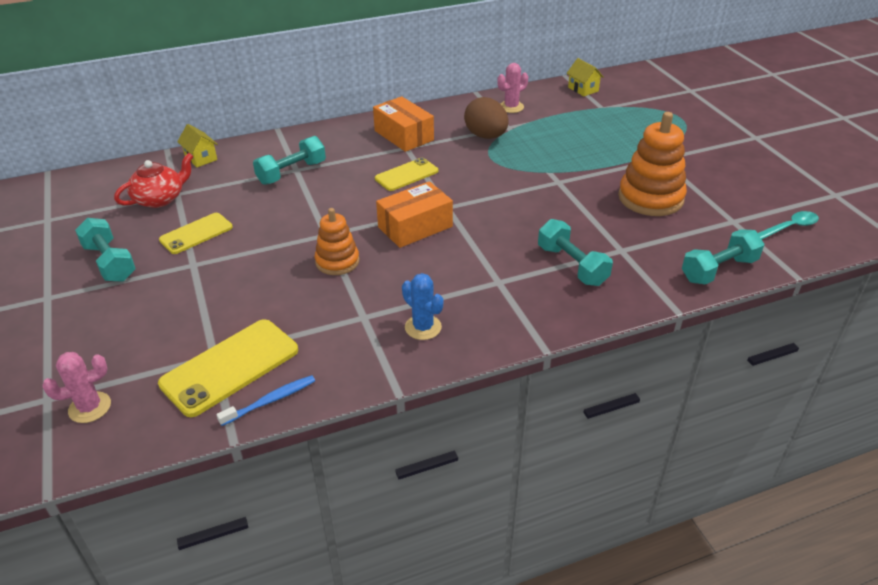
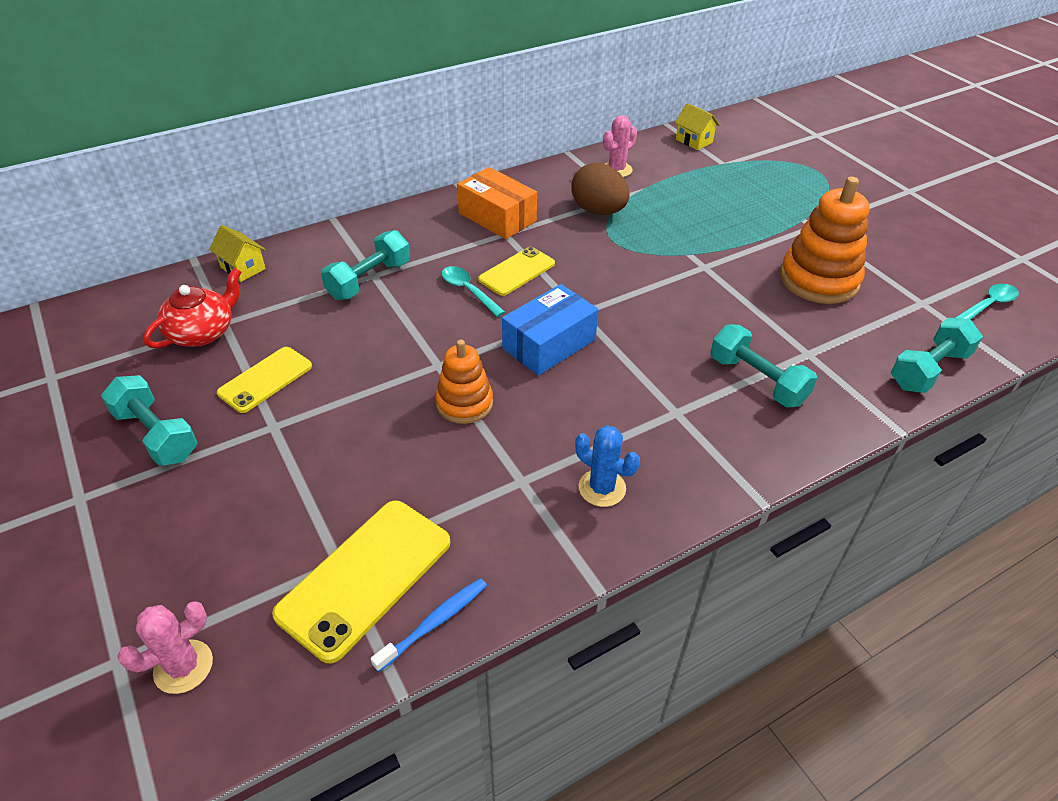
camera: 10 degrees left, 5 degrees up
orange box [376,181,453,248] -> blue box [502,284,599,376]
none -> turquoise spoon [442,266,505,317]

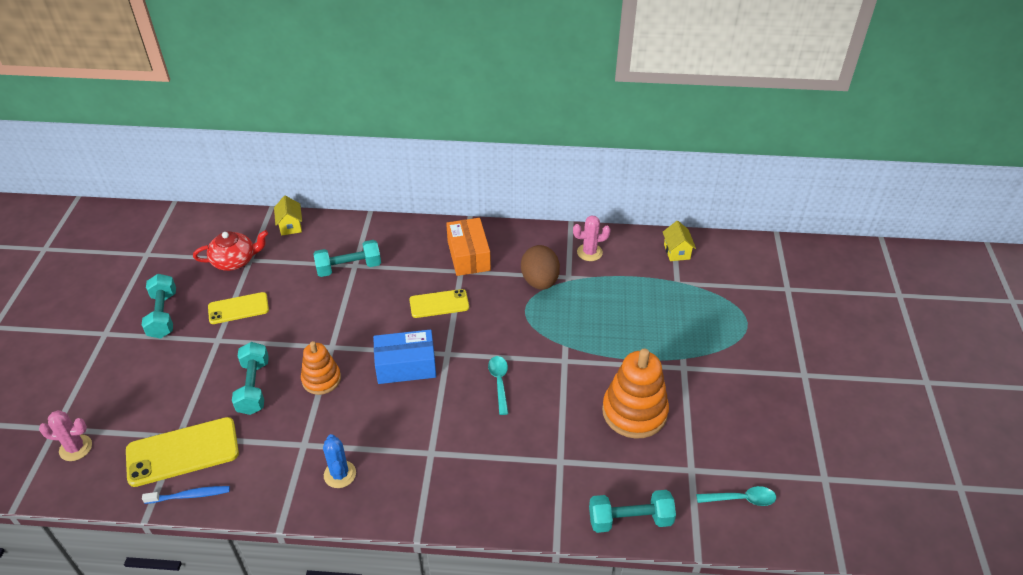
camera: 35 degrees right, 0 degrees up
turquoise spoon [442,266,505,317] -> turquoise spoon moved to [488,356,509,415]
turquoise dumbbell [710,324,817,407] -> turquoise dumbbell moved to [232,342,269,415]

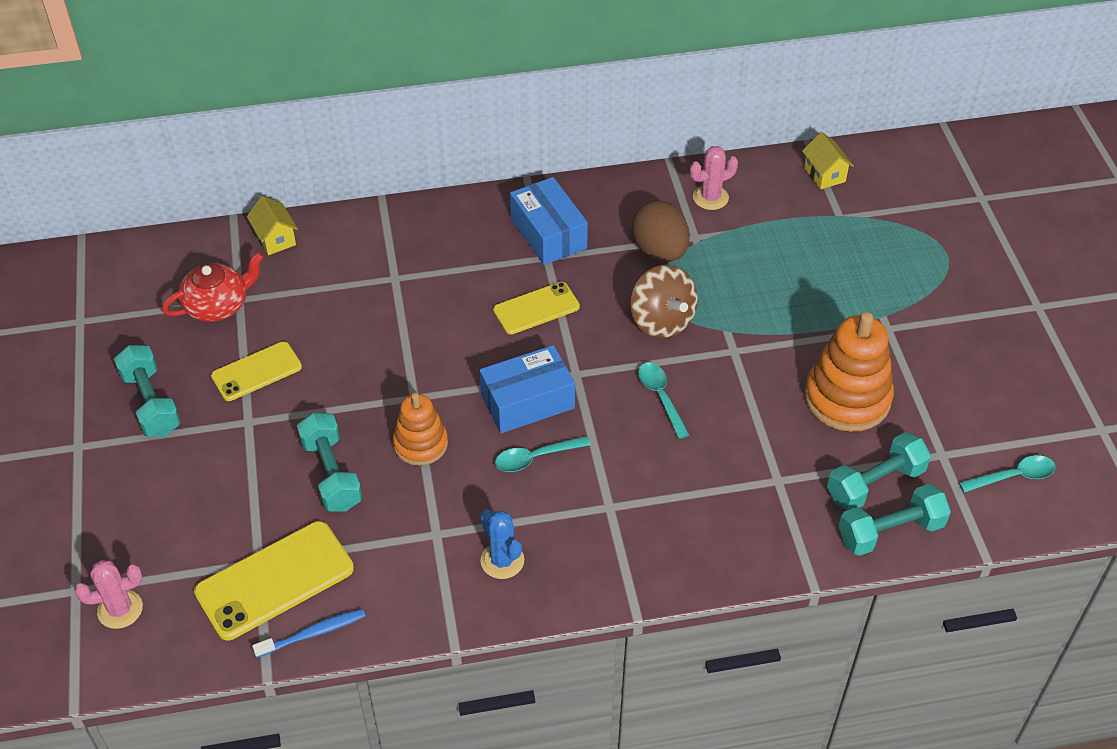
camera: 15 degrees left, 5 degrees up
turquoise dumbbell [313,240,381,277] -> turquoise dumbbell moved to [827,432,931,510]
orange box [446,218,491,276] -> blue box [510,177,588,265]
none -> turquoise spoon [495,436,591,472]
none -> brown spinning top [630,265,698,338]

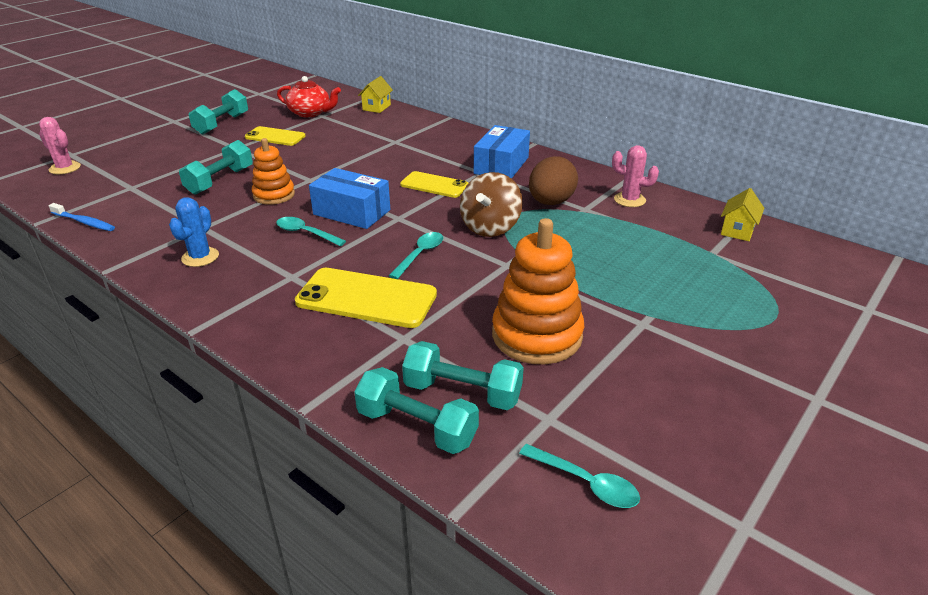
camera: 50 degrees right, 15 degrees down
yellow phone [194,521,354,640] -> yellow phone moved to [295,268,437,328]

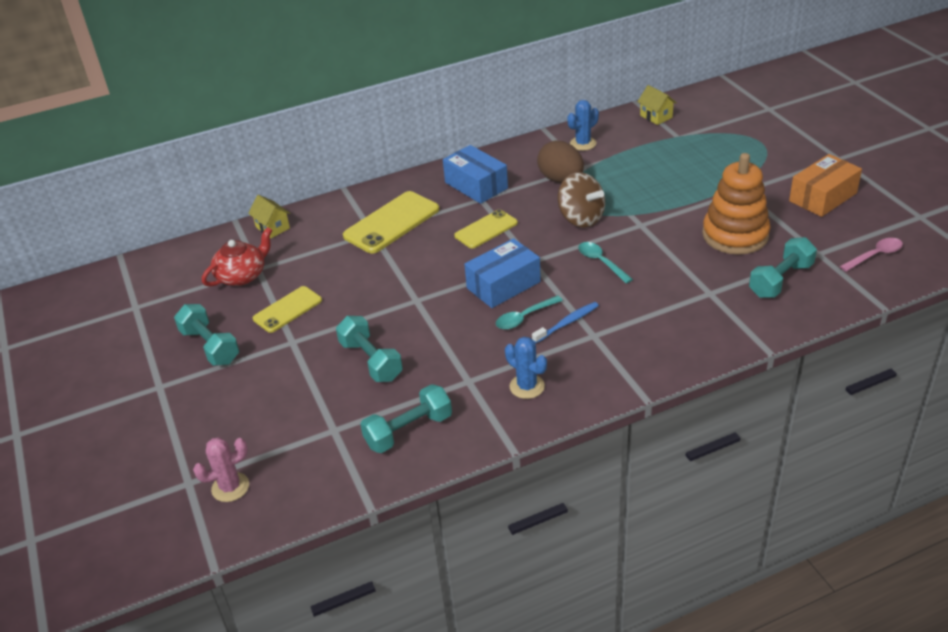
camera: 60 degrees left, 5 degrees up
blue toothbrush [48,203,115,231] -> blue toothbrush moved to [532,302,599,343]
orange stacking toy [251,138,295,205] -> none
yellow phone [295,268,437,328] -> yellow phone moved to [343,191,439,254]
turquoise dumbbell [354,367,479,454] -> turquoise dumbbell moved to [360,384,452,453]
turquoise spoon [519,444,640,508] -> pink spoon [840,238,903,272]
pink cactus [612,145,659,207] -> blue cactus [567,100,599,151]
none -> orange box [789,154,862,217]

